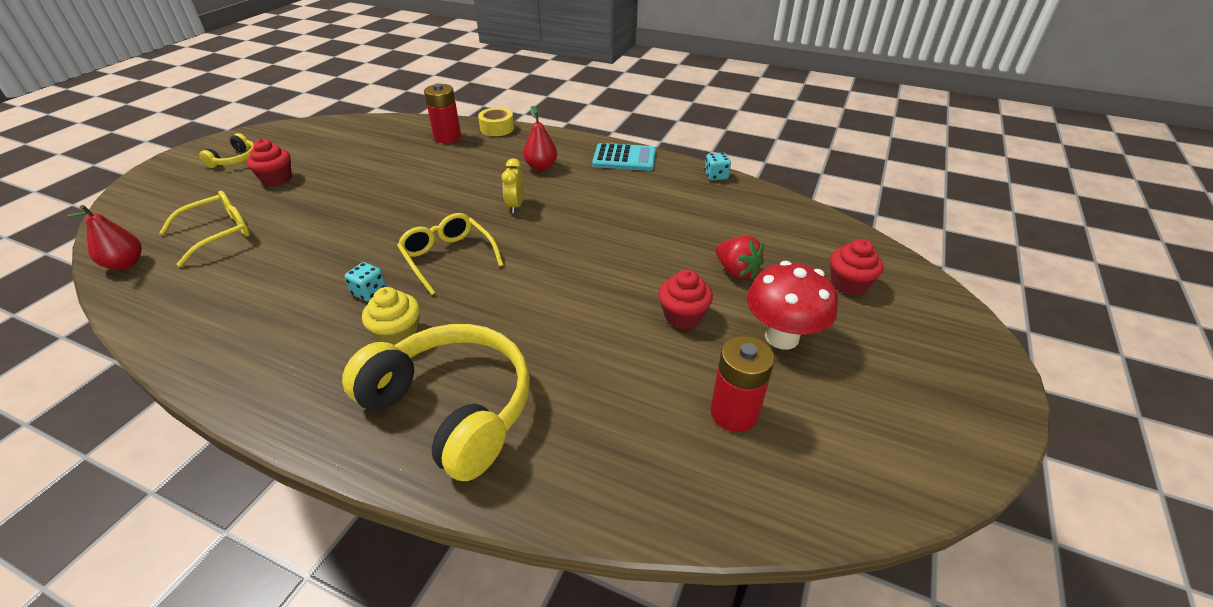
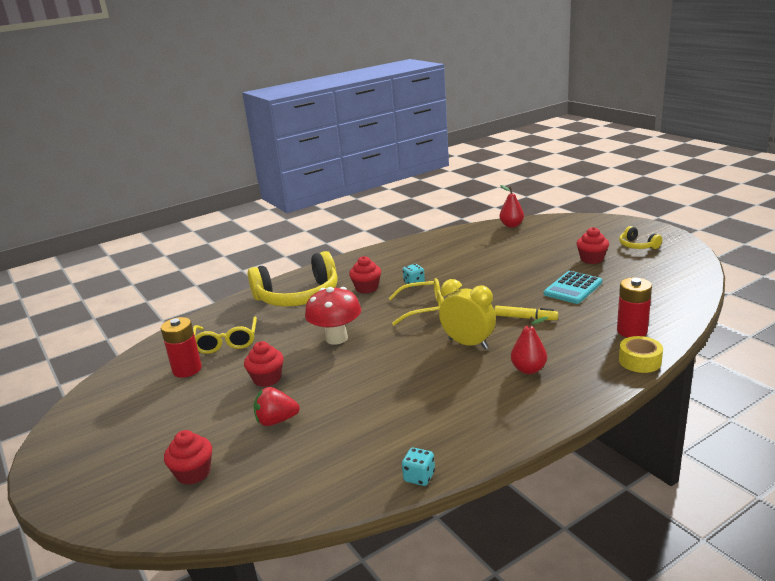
camera: 125 degrees right, 15 degrees down
yellow glasses [159,191,250,267] -> yellow glasses moved to [193,317,257,354]
yellow cupcake [362,287,420,345] -> red cupcake [349,256,381,293]
yellow clock [502,158,524,213] -> yellow clock [439,279,496,349], size x1.64
turquoise calculator [592,143,656,171] -> turquoise calculator moved to [544,271,602,304]
red mushroom [747,261,838,349] -> red mushroom moved to [305,287,361,344]
none -> yellow marker [494,306,558,320]

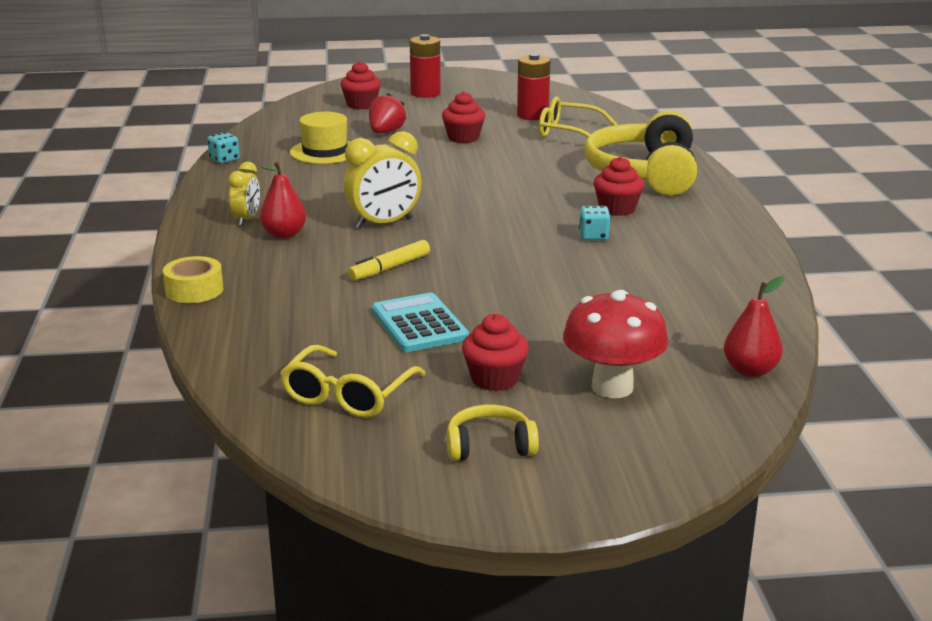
camera: 115 degrees right, 0 degrees up
red mushroom [305,287,361,344] -> red mushroom moved to [563,290,669,398]
yellow glasses [388,278,444,325] -> yellow glasses moved to [280,345,425,418]
red battery [617,277,652,338] -> red battery moved to [410,34,441,98]
none -> yellow clock [229,162,260,226]
none -> yellow hat [290,112,350,164]

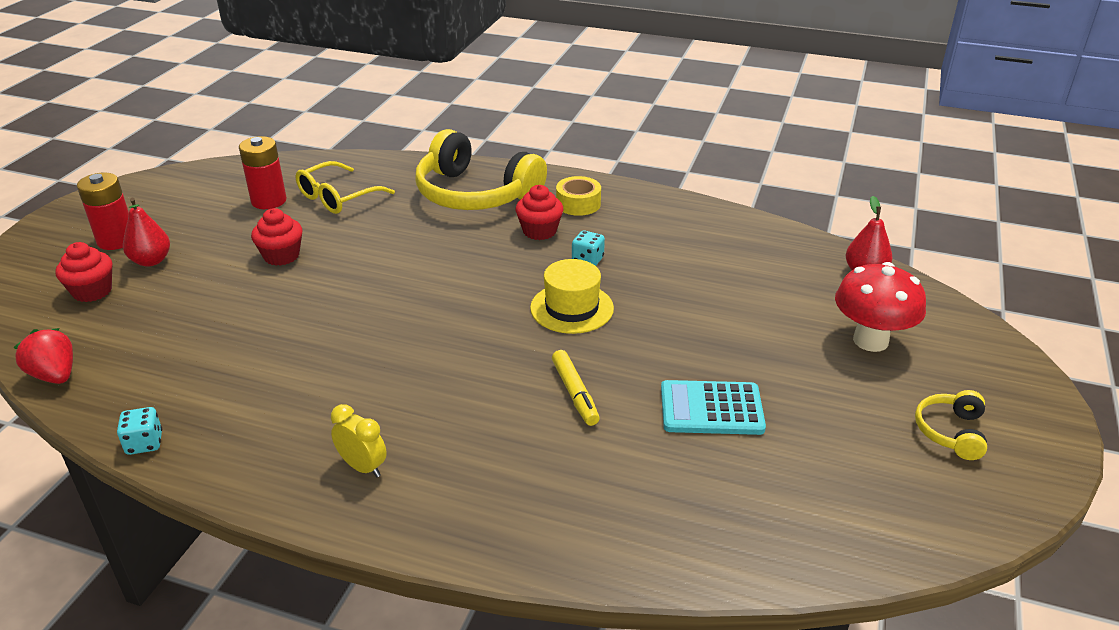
camera: 65 degrees left, 10 degrees up
yellow tape [163,256,223,303] -> yellow tape moved to [556,176,601,216]
red pear [260,162,306,239] -> red pear moved to [123,198,170,266]
yellow glasses [280,345,425,418] -> none
yellow hat [290,112,350,164] -> yellow hat moved to [530,259,614,334]
yellow clock [344,131,421,229] -> none
red strawberry [369,93,407,133] -> red strawberry moved to [13,328,73,384]
red cupcake [462,314,529,391] -> none

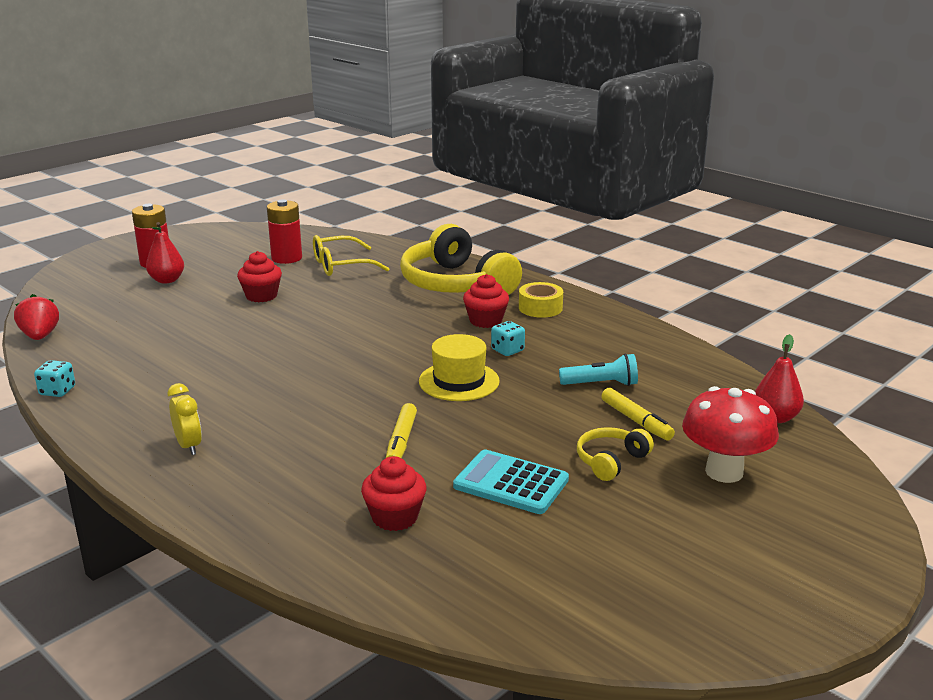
camera: 25 degrees right, 10 degrees down
red cupcake [55,242,112,302] -> red cupcake moved to [361,456,426,531]
yellow headphones [915,390,987,460] -> yellow headphones moved to [577,427,654,481]
none -> turquoise flashlight [559,353,638,386]
none -> yellow marker [601,388,675,441]

